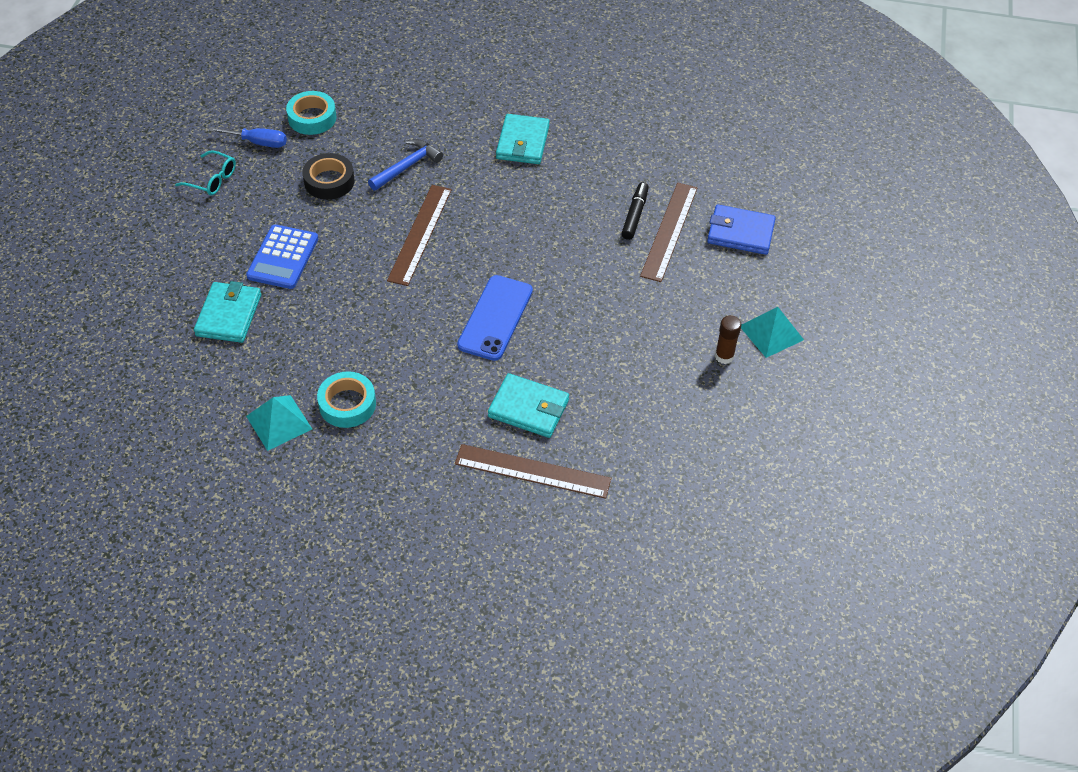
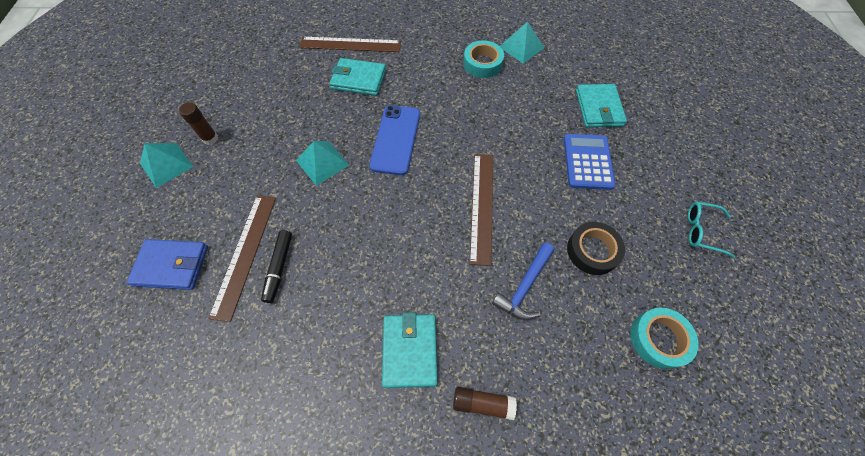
camera: 170 degrees right, 10 degrees up
blue screwdriver [209,127,287,148] -> none
none -> turquoise pyramid [296,141,349,186]
none -> brown glue stick [453,387,517,420]

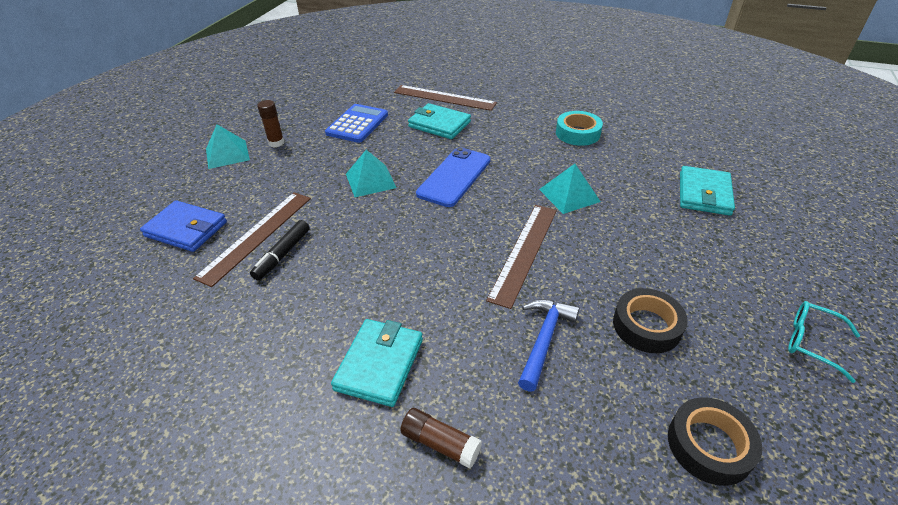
camera: 20 degrees right, 20 degrees down
blue hammer [492,243,554,320] -> blue hammer turned 150 degrees clockwise [518,299,580,392]
turquoise pyramid [500,22,544,64] -> turquoise pyramid moved to [539,164,601,214]
blue calculator [564,134,615,190] -> blue calculator moved to [325,104,388,143]
turquoise tape [630,307,698,369] -> black tape [668,397,762,486]

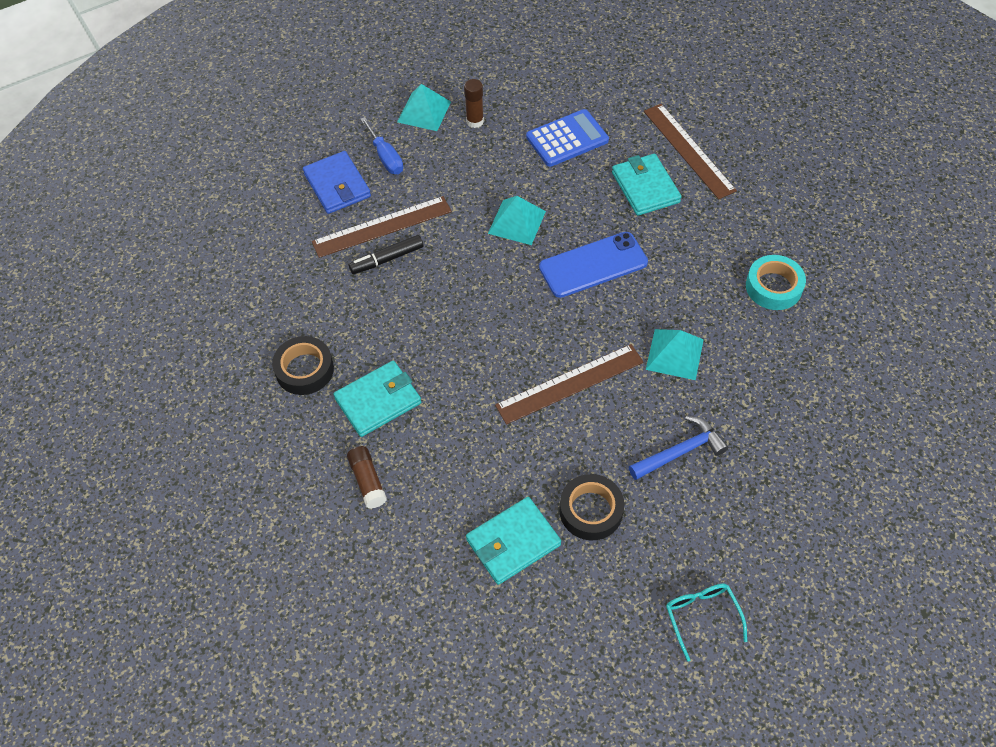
camera: 40 degrees right, 15 degrees up
blue hammer [518,299,580,392] -> blue hammer moved to [629,416,728,480]
black tape [668,397,762,486] -> black tape moved to [272,336,334,395]
turquoise wallet [680,166,735,216] -> turquoise wallet moved to [466,497,561,585]
none -> blue screwdriver [360,117,403,174]

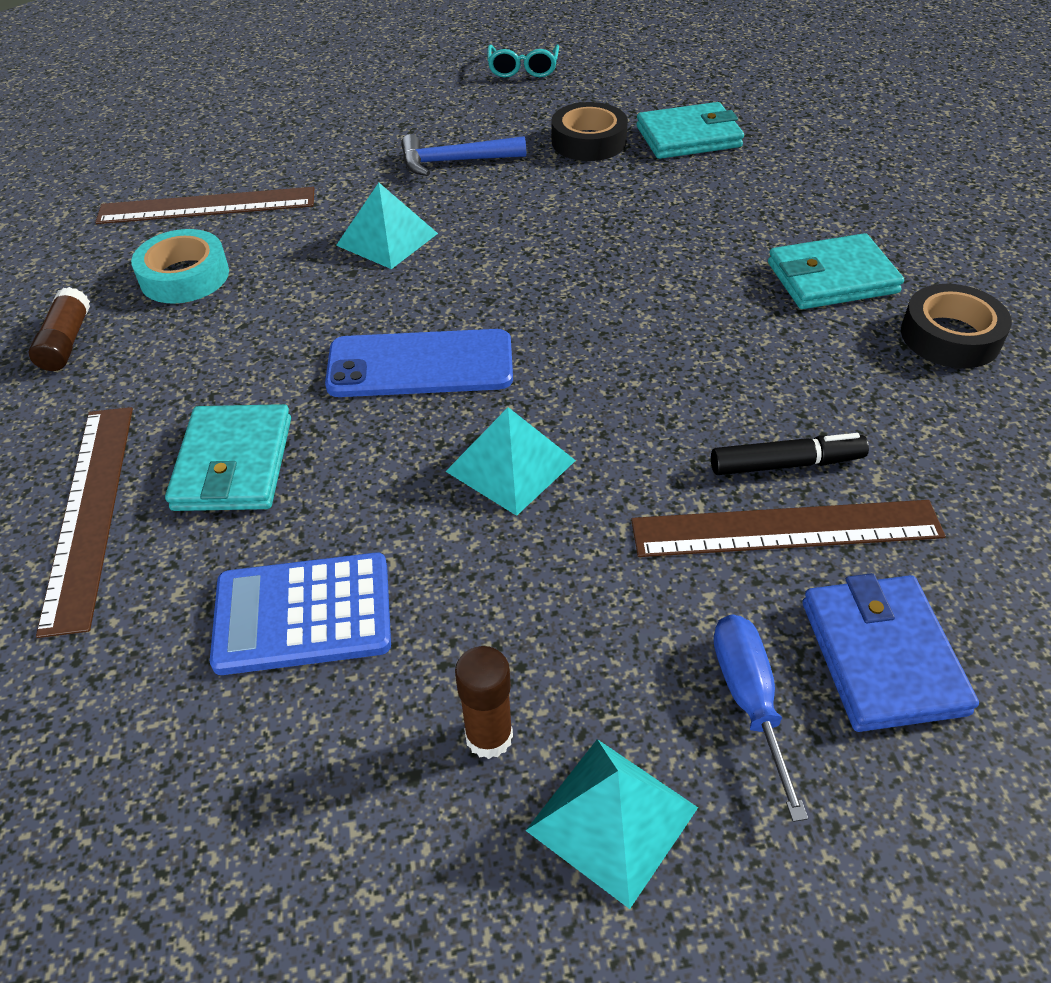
camera: 160 degrees left, 10 degrees down
brown glue stick [347,446,387,509] -> brown glue stick moved to [29,287,90,371]
brown ruler [495,344,644,425] -> brown ruler moved to [95,187,315,224]

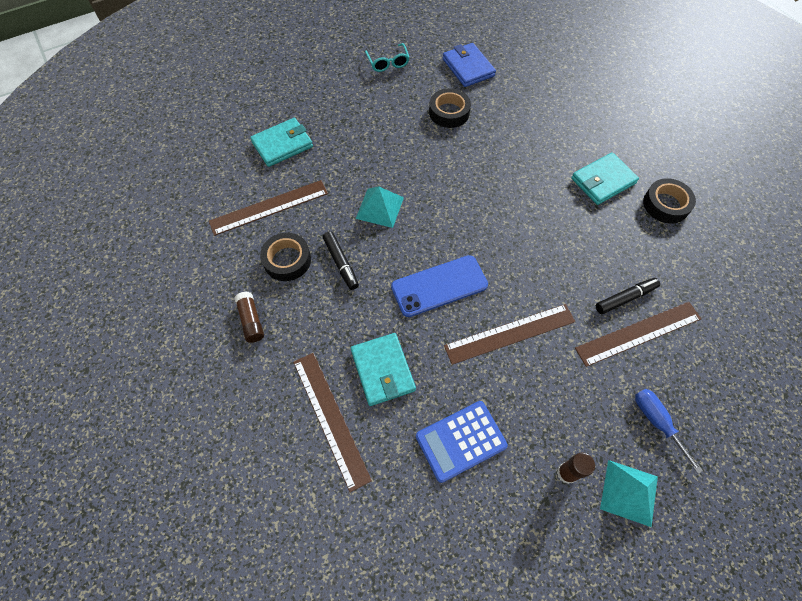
camera: 20 degrees left, 15 degrees up
turquoise tape [131,229,229,304] -> black tape [260,233,311,281]
blue hammer [401,134,526,176] -> none
turquoise pyramid [445,407,576,516] -> brown ruler [444,304,575,365]
turquoise wallet [636,102,744,159] -> turquoise wallet moved to [250,118,313,167]
blue wallet [803,573,979,732] -> blue wallet moved to [443,43,496,87]
none -> black marker [323,231,359,290]

